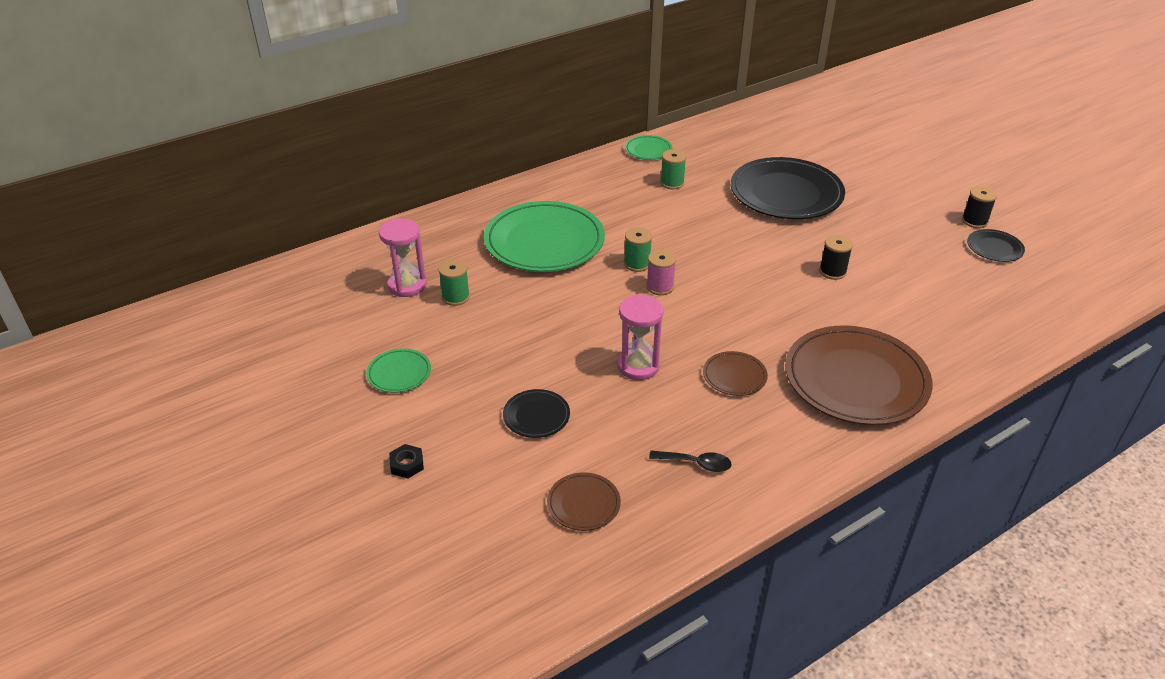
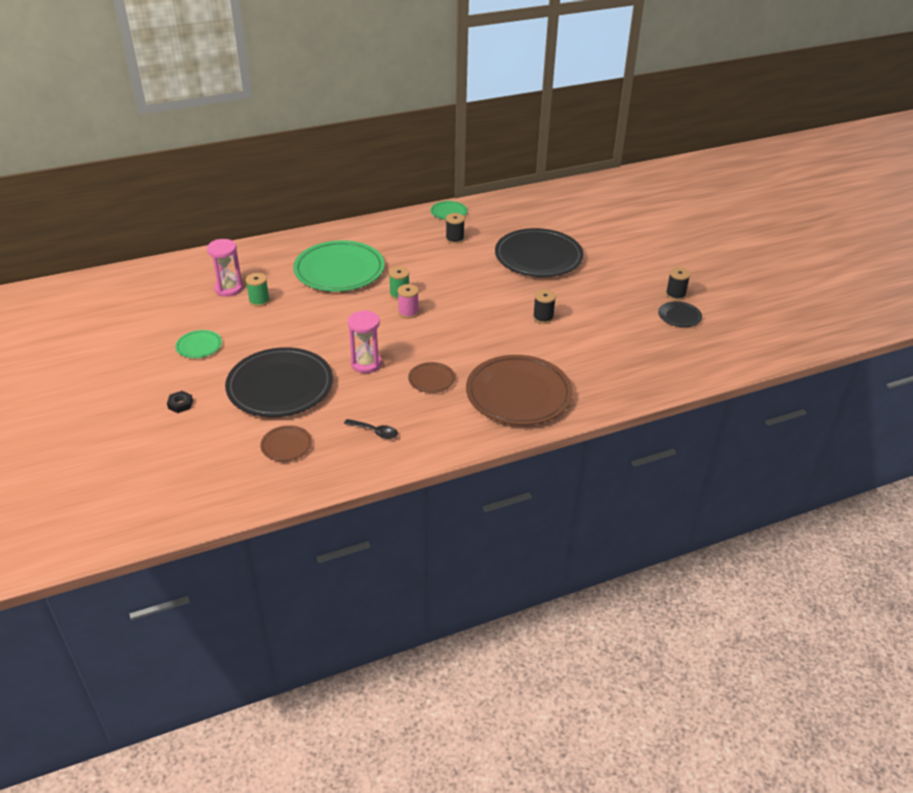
camera: 10 degrees right, 0 degrees up
black plate [503,389,570,438] -> black plate [225,347,333,417], size x2.22
green spool [660,149,686,189] -> black spool [446,213,465,244]

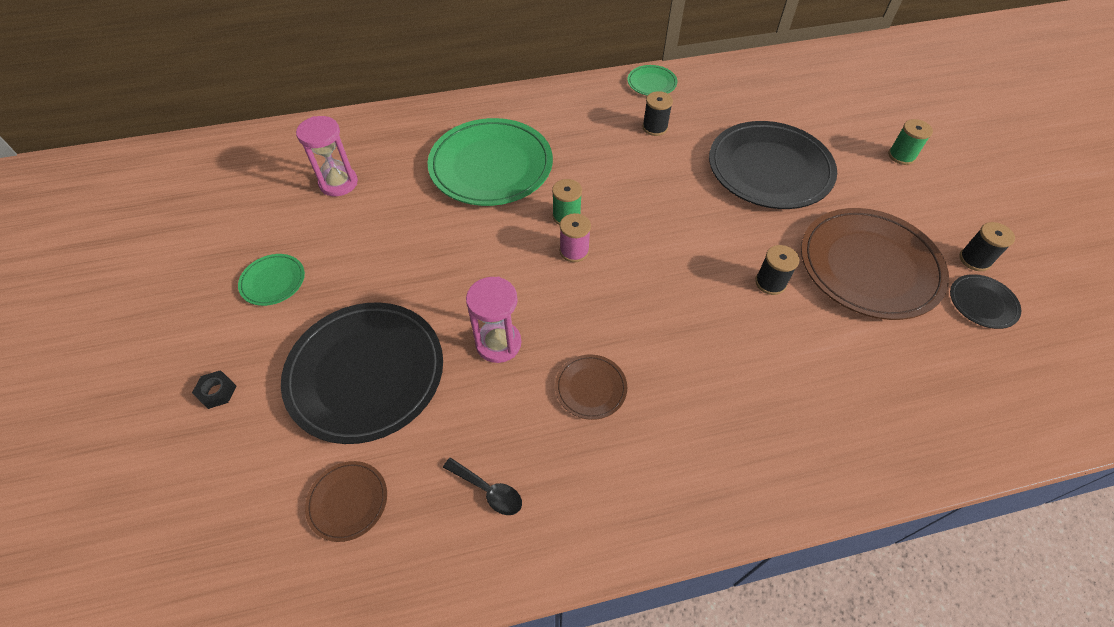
camera: 10 degrees right, 15 degrees up
green spool [246,273,270,307] -> green spool moved to [888,119,933,165]
brown plate [466,355,573,425] -> brown plate moved to [801,208,949,320]

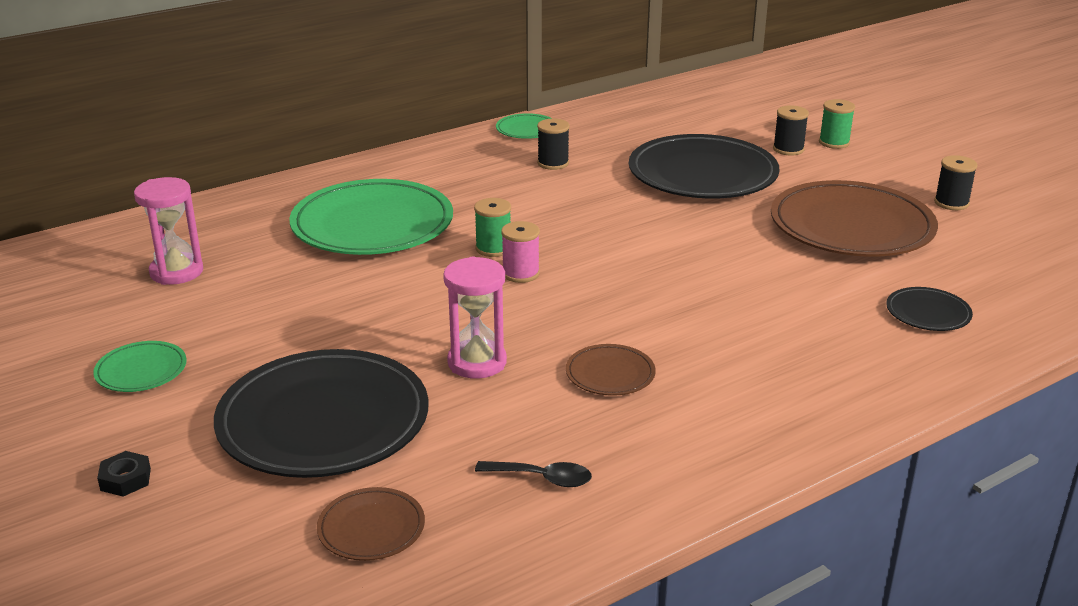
camera: 20 degrees left, 25 degrees down
black spool [755,245,799,295] -> black spool moved to [773,105,809,156]
black plate [950,274,1021,329] -> black plate moved to [886,287,973,331]

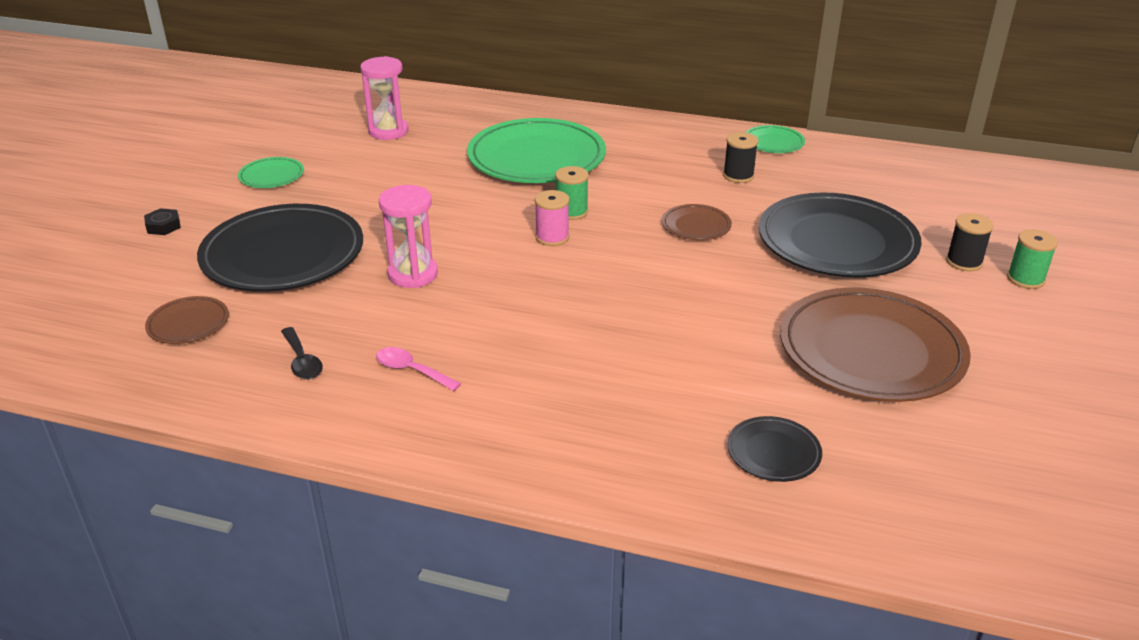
camera: 50 degrees right, 5 degrees up
brown plate [566,344,656,396] -> brown plate moved to [662,204,732,240]
black spool [934,155,978,210] -> none
none -> pink spoon [376,347,461,391]

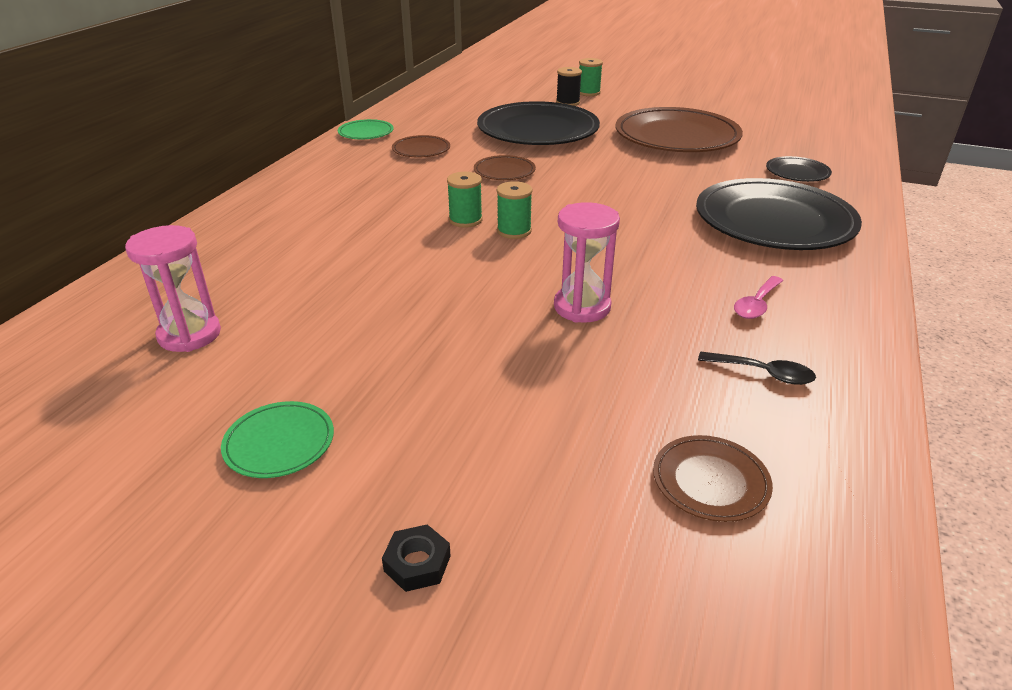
camera: 85 degrees left, 0 degrees up
black plate [197,204,363,292] -> black plate moved to [696,178,862,250]
black spoon [281,327,323,380] -> black spoon turned 45 degrees clockwise [698,352,816,385]
green plate [467,118,606,183] -> none
pink spool [535,190,569,246] -> green spool [497,181,533,239]
black spool [723,132,758,183] -> brown plate [392,135,450,157]

